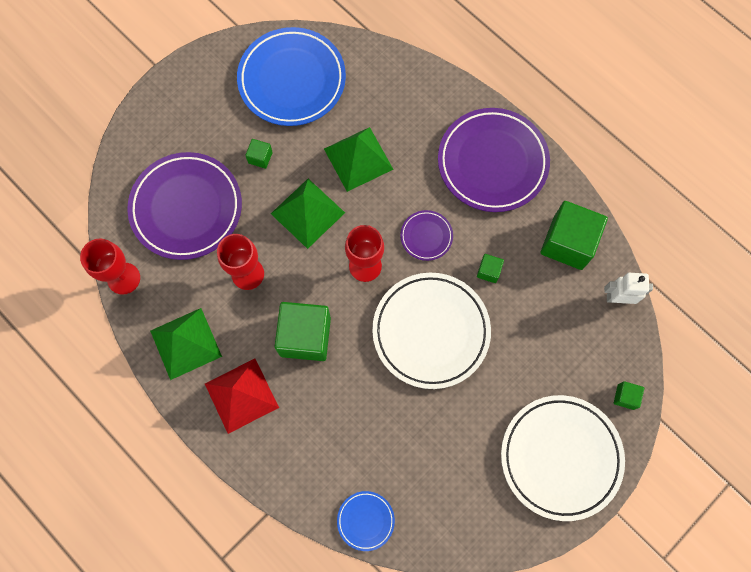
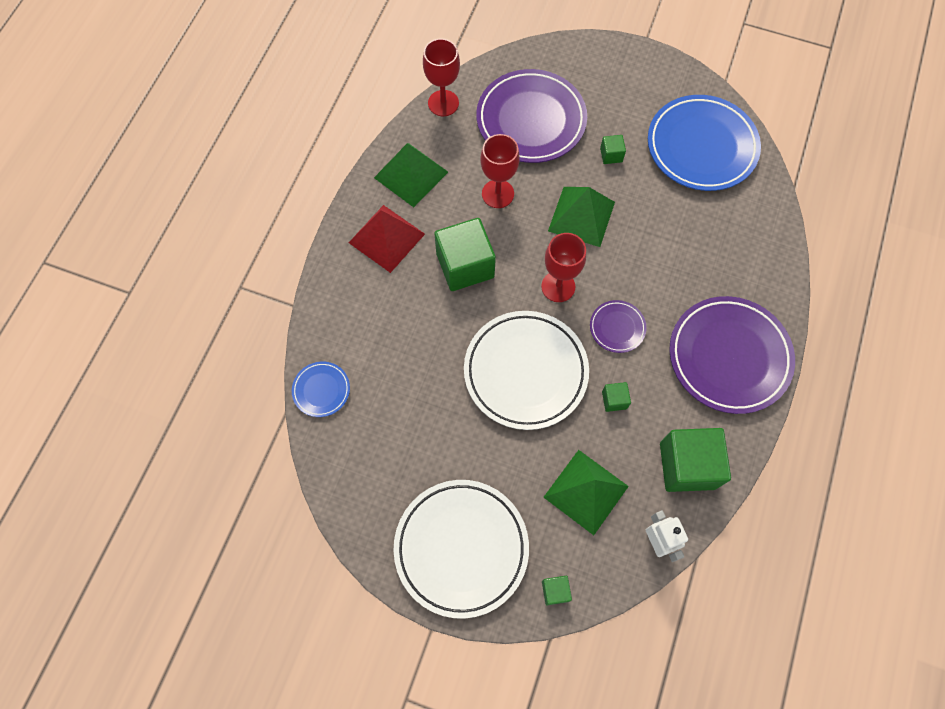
camera: 65 degrees right, 5 degrees down
green pyramid [324,127,394,192] -> green pyramid moved to [543,450,629,535]

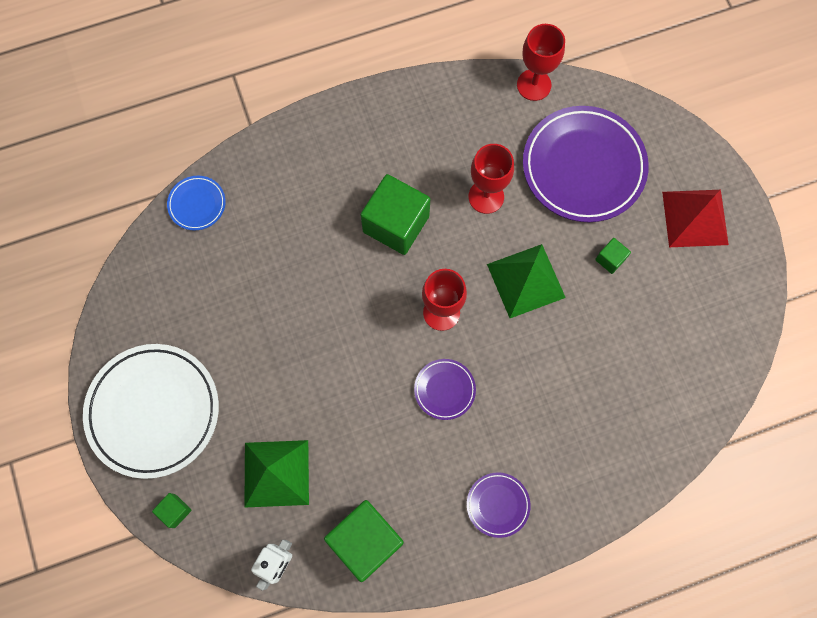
camera: 50 degrees right, 5 degrees up
red pyramid [349,205,425,273] -> red pyramid moved to [662,190,729,247]
green pyramid [374,143,448,207] -> none
white plate [464,311,589,430] -> none
green cube [602,382,631,412] -> none
blue plate [648,95,761,191] -> none
purple plate [669,296,795,414] -> purple plate [467,472,531,538], size x0.46

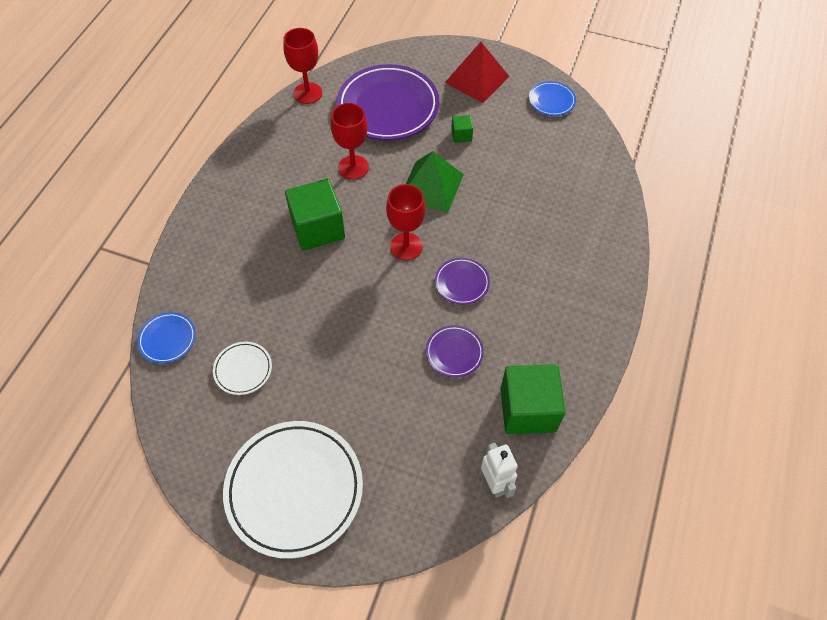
camera: 50 degrees left, 15 degrees down
green cube [152,493,191,528] -> none
green pyramid [244,440,309,508] -> none
purple plate [467,472,531,538] -> purple plate moved to [426,325,484,377]
none -> white plate [213,342,272,395]
none -> blue plate [529,81,576,116]

